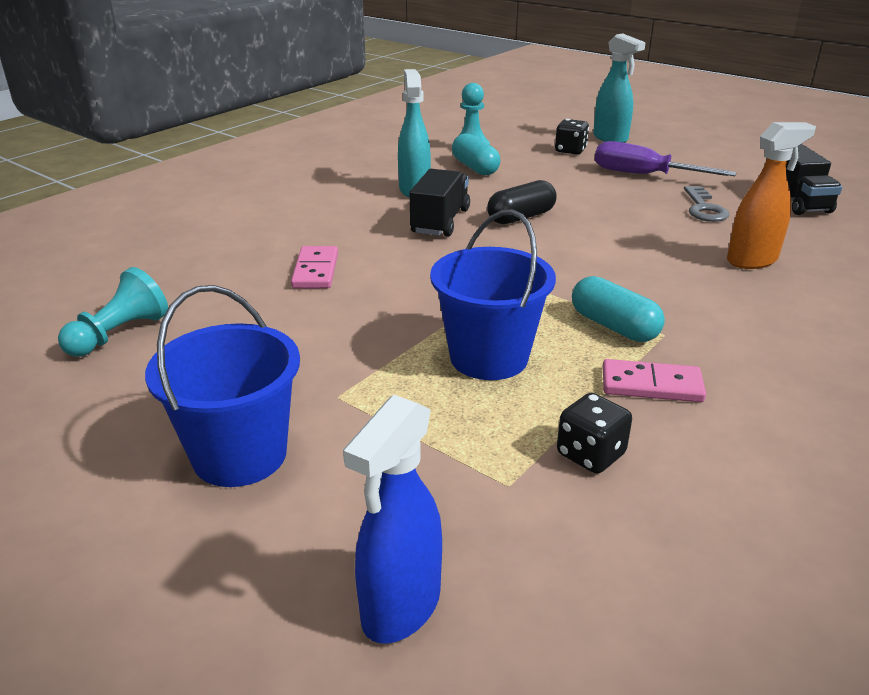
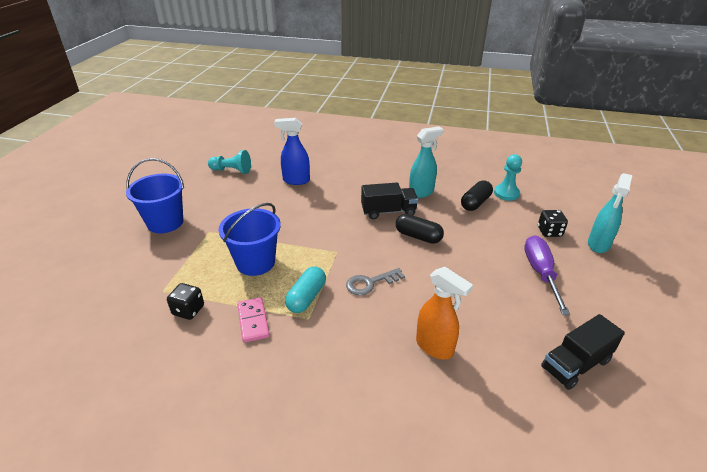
camera: 65 degrees right, 5 degrees up
pink domino [291,246,338,289] -> none
blue spray bottle [343,395,442,643] -> blue spray bottle moved to [274,118,310,185]
turquoise capsule [452,133,500,175] -> black capsule [461,180,493,211]
grey key [684,186,729,222] -> grey key moved to [346,268,405,296]

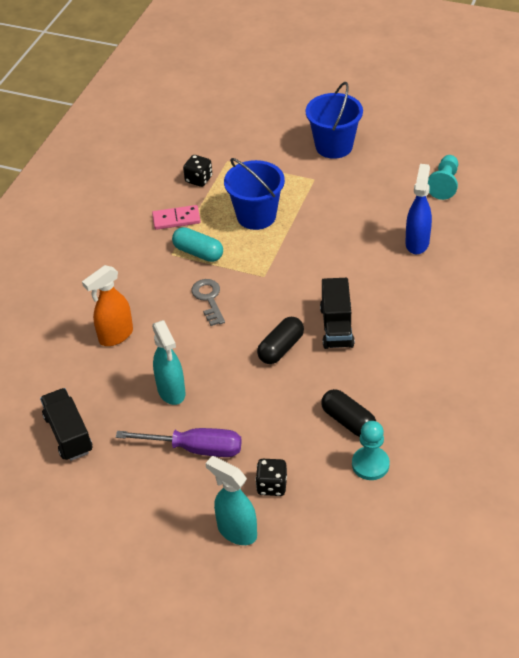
camera: 100 degrees right, 10 degrees up
turquoise spray bottle [409,126,443,198] -> turquoise spray bottle moved to [152,320,185,405]

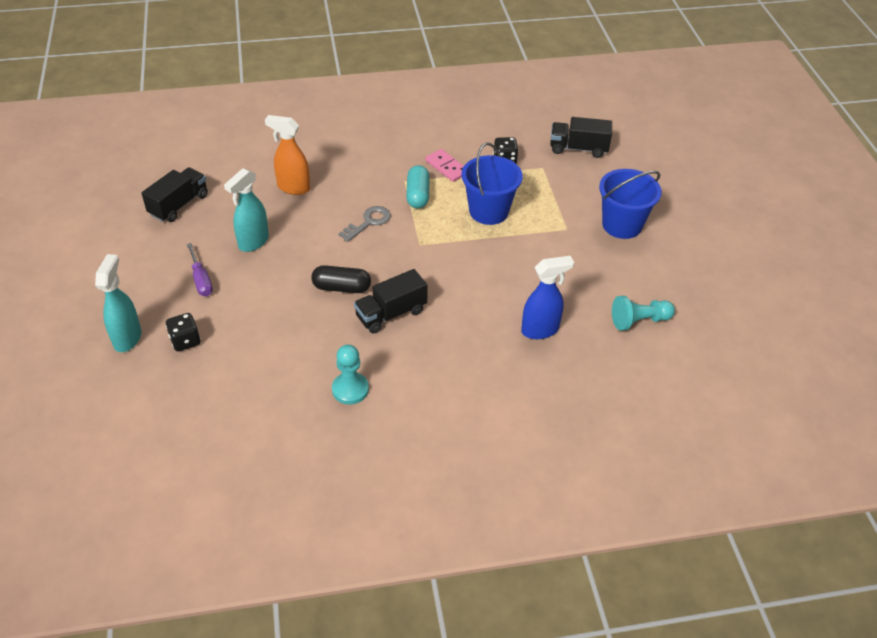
camera: 55 degrees right, 0 degrees up
purple screwdriver [116,428,242,457] -> purple screwdriver [187,243,213,296], size x0.66
black capsule [321,389,376,437] -> none
turquoise pawn [352,421,390,480] -> turquoise pawn moved to [332,344,369,405]
none -> black truck [550,117,612,158]

